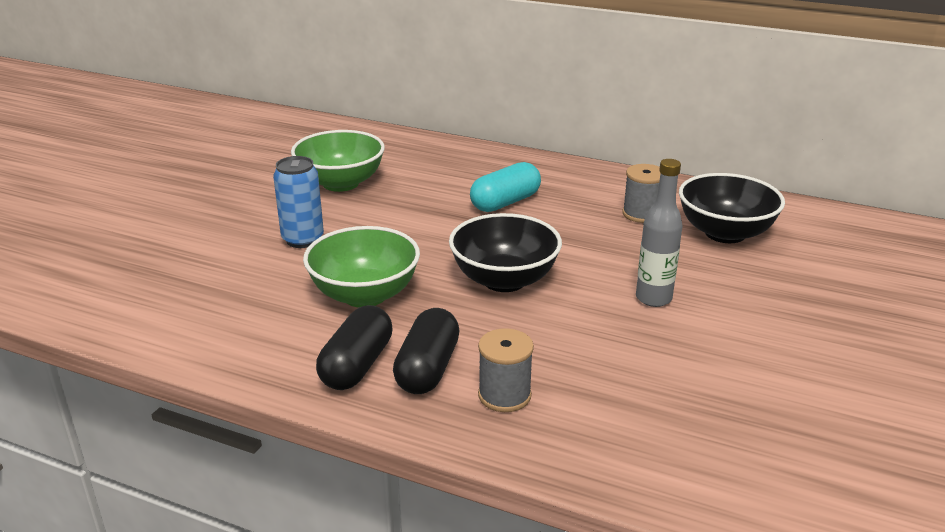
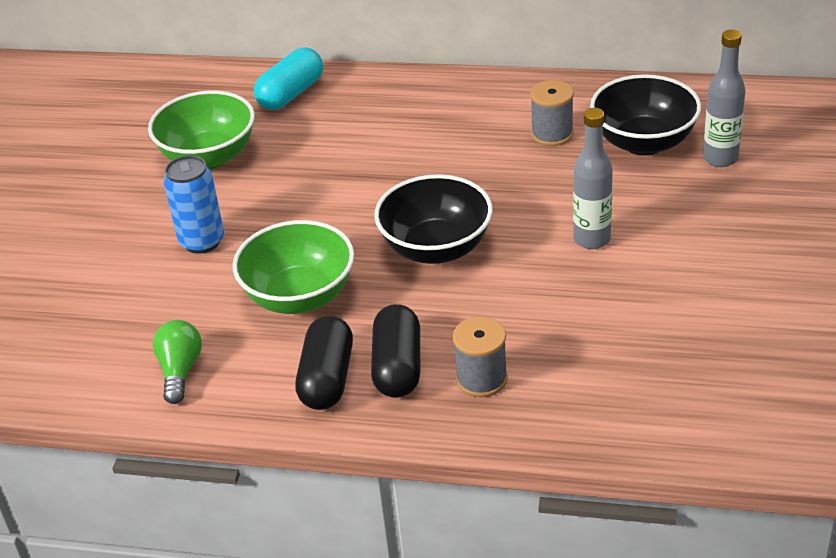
camera: 10 degrees left, 10 degrees up
turquoise capsule [470,162,541,212] -> turquoise capsule moved to [254,48,323,110]
none -> green light bulb [153,320,202,404]
none -> grey bottle [703,30,745,167]

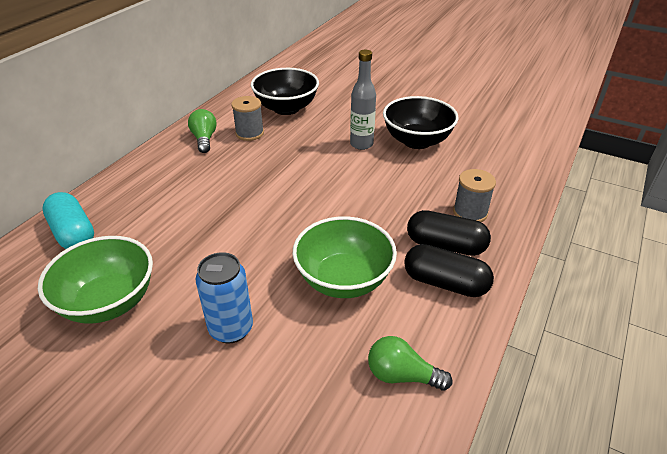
camera: 75 degrees left, 0 degrees up
black bowl [374,174,493,264] -> black bowl moved to [383,96,458,149]
grey bottle [703,30,745,167] -> none
none -> green light bulb [188,109,217,153]

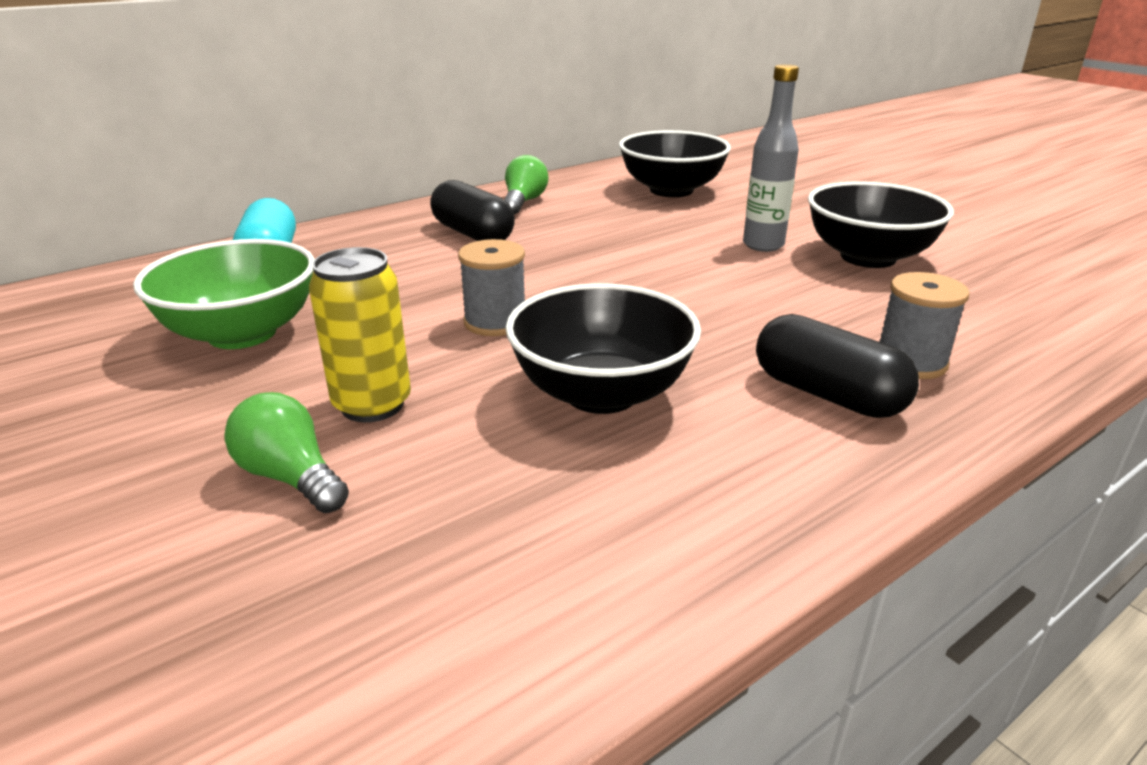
camera: 25 degrees right, 10 degrees down
blue can [196,252,253,343] -> yellow can [309,247,411,422]
grey spool [231,96,264,141] -> grey spool moved to [458,239,525,336]
green bowl [292,216,397,298] -> black bowl [505,283,701,414]
green light bulb [368,336,452,391] -> green light bulb moved to [225,392,349,513]
black capsule [404,244,494,297] -> black capsule moved to [430,180,515,241]

